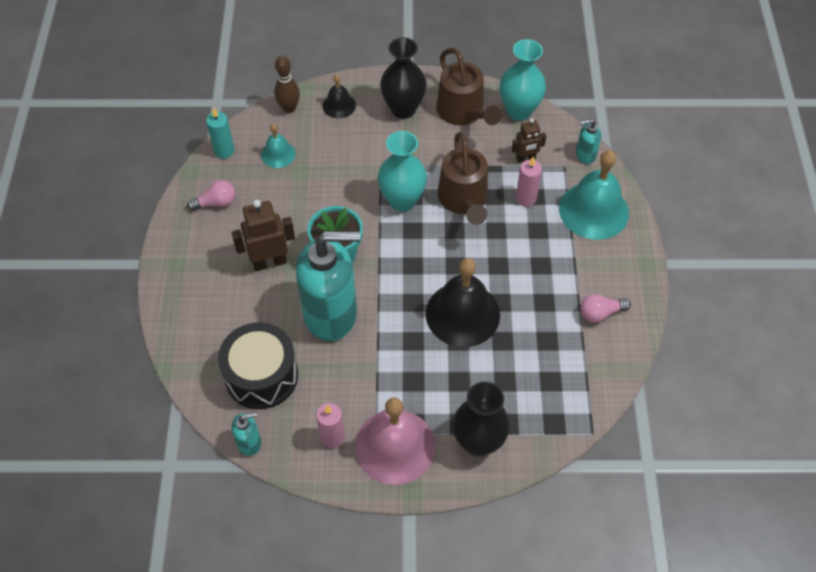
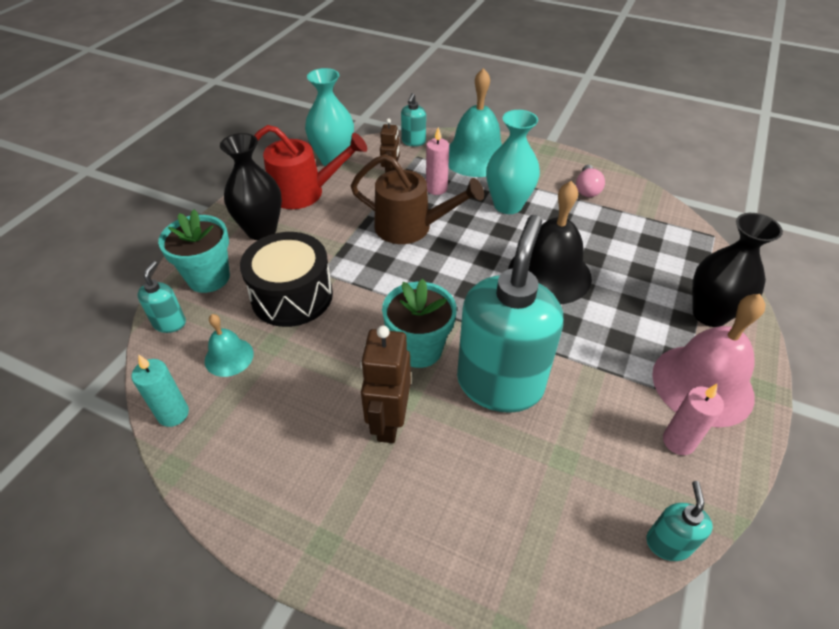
camera: 65 degrees left, 10 degrees down
pink light bulb [187,180,235,211] -> none
black drum [218,322,298,409] -> black drum moved to [240,232,333,327]
brown bowling pin [274,56,300,113] -> turquoise soap dispenser [137,261,186,333]
black bell [323,74,356,118] -> turquoise flower pot [158,209,230,293]
turquoise vase [378,131,427,212] -> turquoise vase moved to [486,110,540,214]
brown watering can [436,48,502,125] -> red watering can [254,125,367,209]

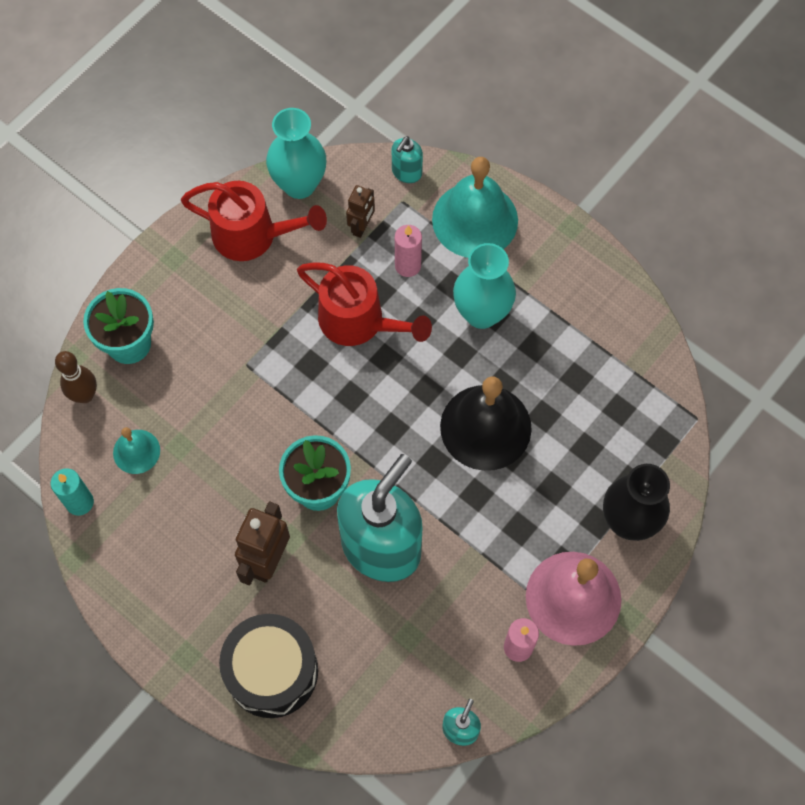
camera: 15 degrees right, 20 degrees up
turquoise soap dispenser [137,261,186,333] -> brown bowling pin [55,351,97,403]
black vase [220,133,282,240] -> none
black drum [240,232,333,327] -> black drum moved to [219,614,318,718]
brown watering can [351,154,484,244] -> red watering can [297,262,432,346]
pink light bulb [576,165,605,197] -> none

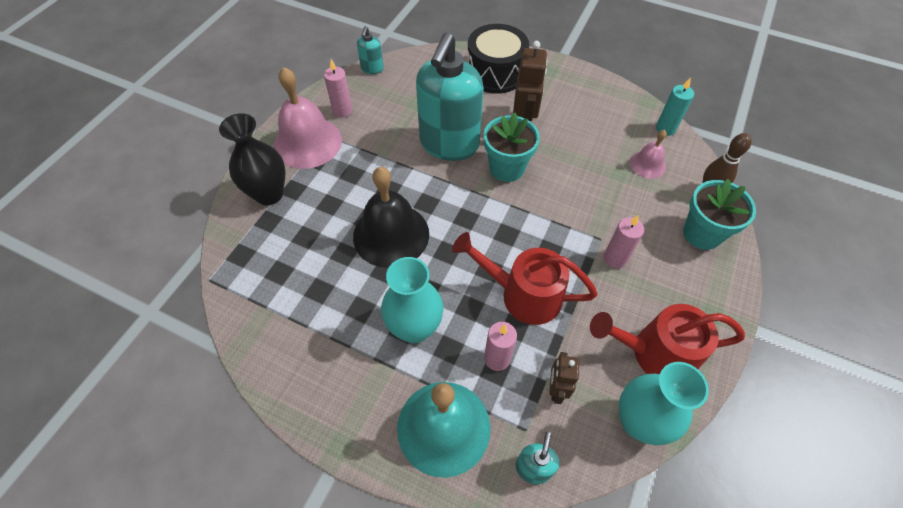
camera: 165 degrees right, 10 degrees down
turquoise bell [113,427,160,474] -> pink bell [630,130,667,178]
none -> pink candle [604,215,644,268]

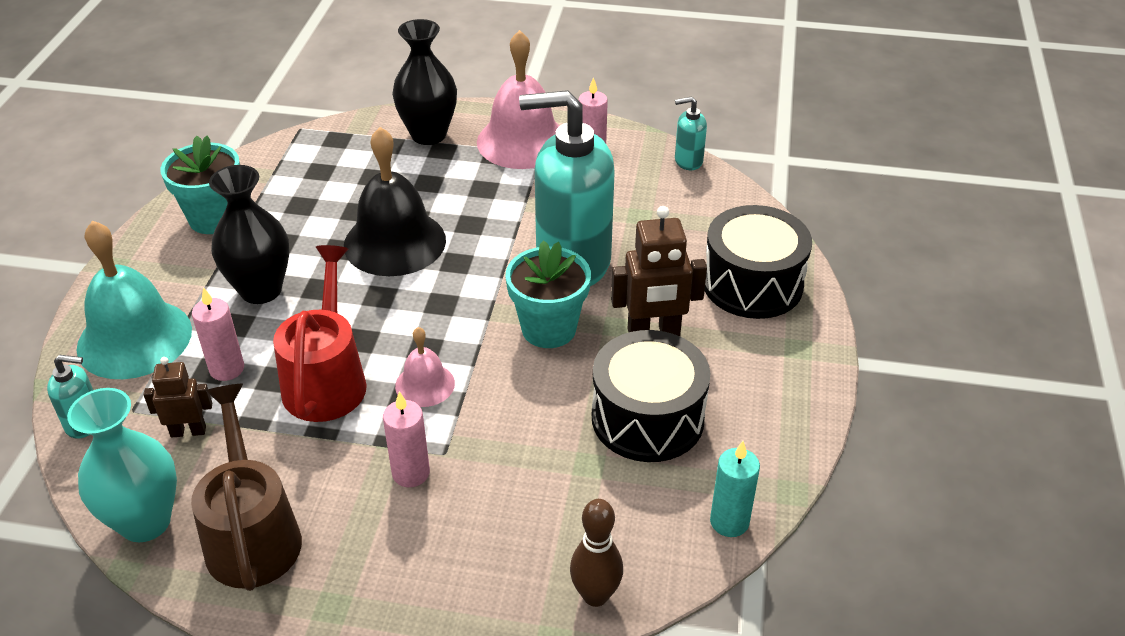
camera: 75 degrees right, 15 degrees down
turquoise vase [381,257,444,343] -> black vase [209,165,289,304]
red watering can [590,304,745,374] -> brown watering can [191,384,302,591]
pink bell [630,130,667,178] -> pink bell moved to [395,327,455,407]
turquoise flower pot [683,179,756,250] -> turquoise flower pot moved to [160,135,240,234]
none -> black drum [592,330,710,462]

